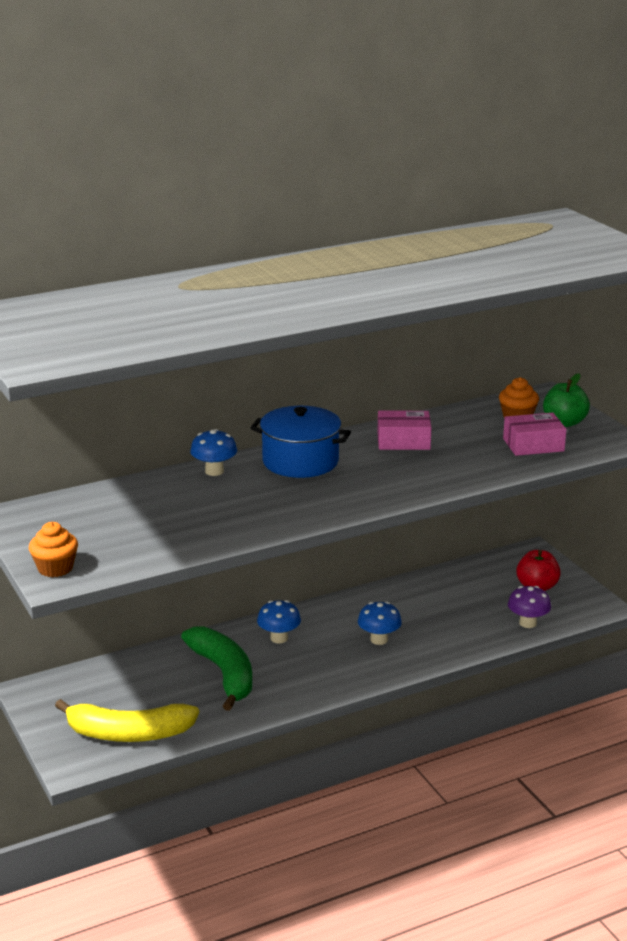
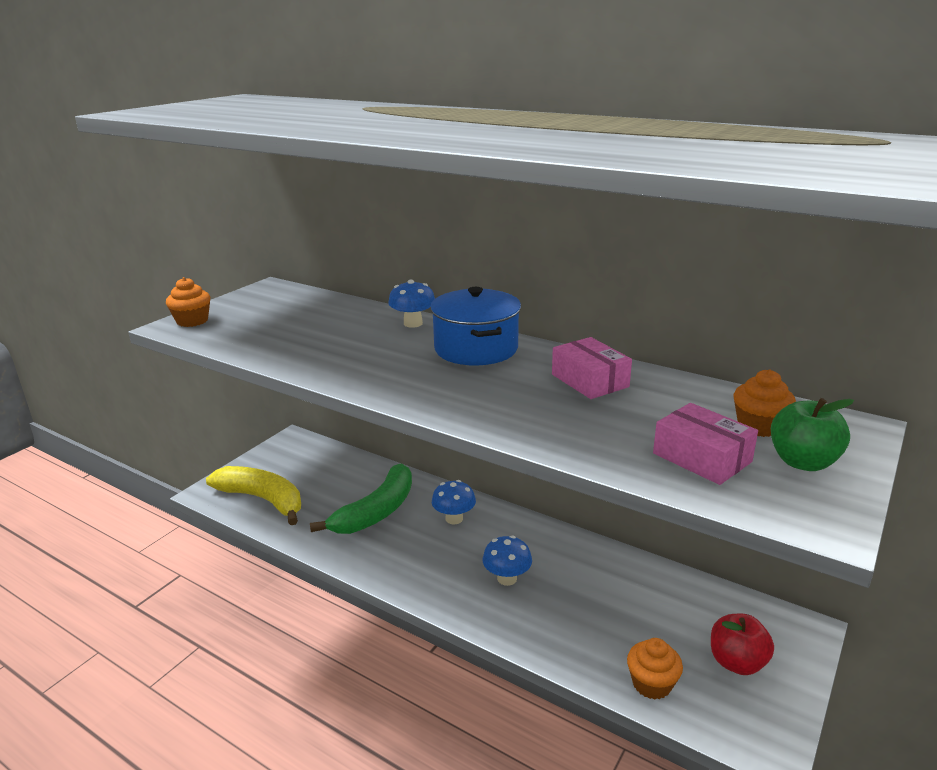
camera: 60 degrees right, 0 degrees up
yellow banana [55,699,199,742] -> yellow banana turned 150 degrees clockwise [206,466,301,525]
purple mushroom [508,586,551,628] -> orange cupcake [627,638,683,700]

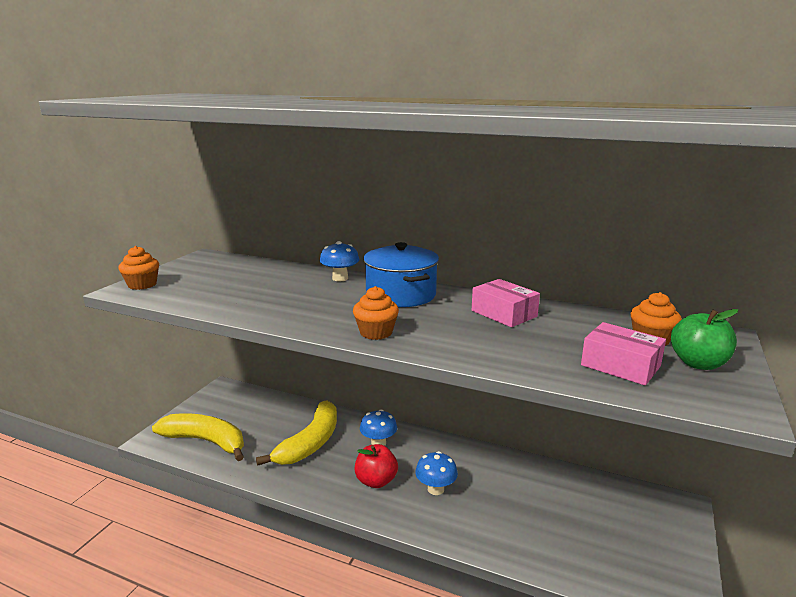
camera: 10 degrees left, 5 degrees down
green banana [310,464,412,534] -> yellow banana [256,400,337,466]
orange cupcake [627,638,683,700] -> orange cupcake moved to [353,286,399,340]
red apple [711,614,774,675] -> red apple moved to [355,444,398,488]

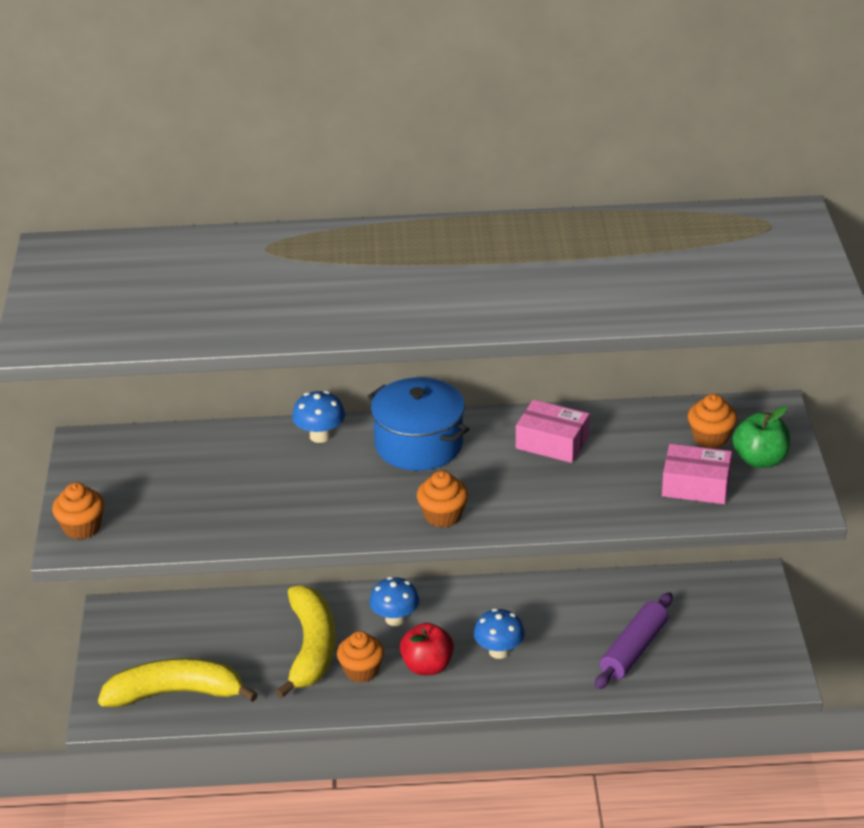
camera: 25 degrees left, 15 degrees up
none -> orange cupcake [337,631,384,683]
none -> purple rolling pin [595,592,673,690]

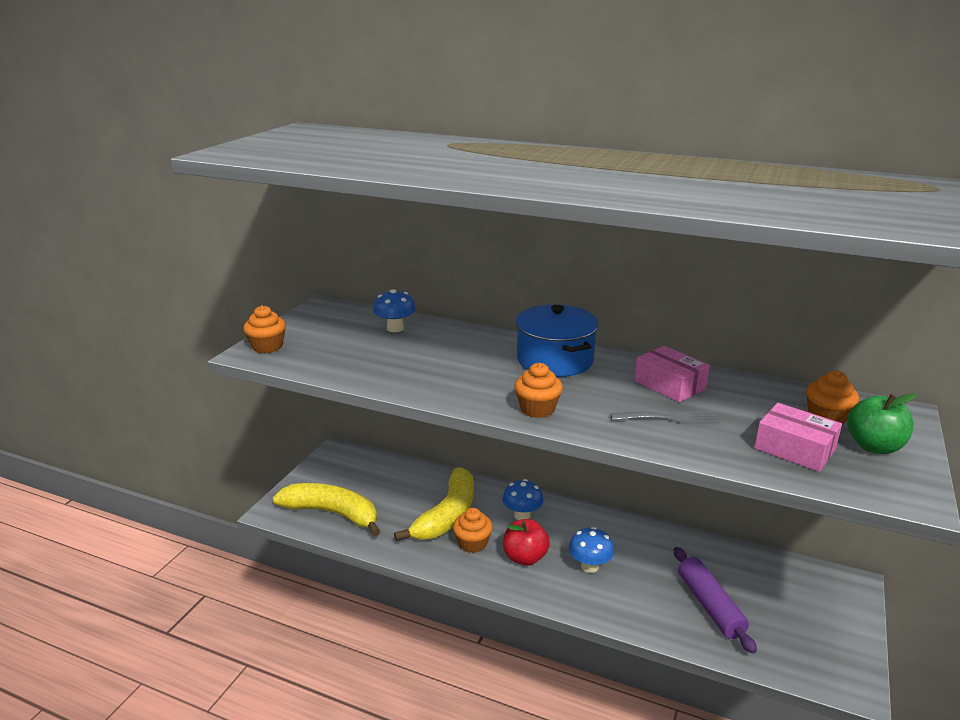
camera: 25 degrees right, 10 degrees down
blue mushroom [292,391,345,443] -> blue mushroom moved to [373,289,416,332]
purple rolling pin [595,592,673,690] -> purple rolling pin turned 75 degrees counterclockwise [674,547,757,654]
none -> grey fork [610,412,720,424]

